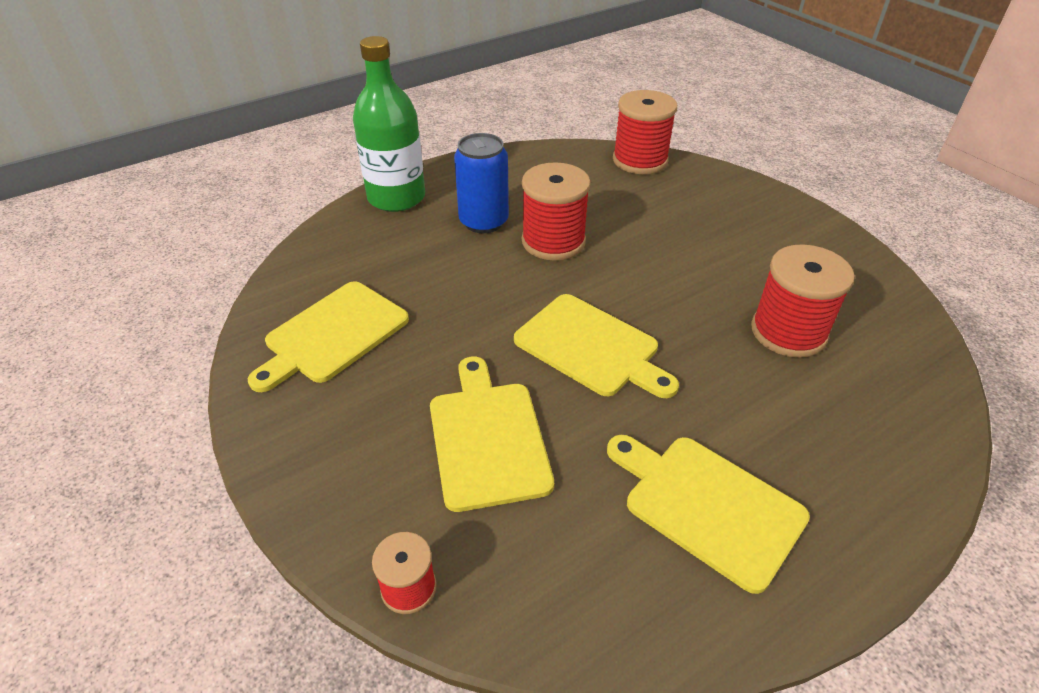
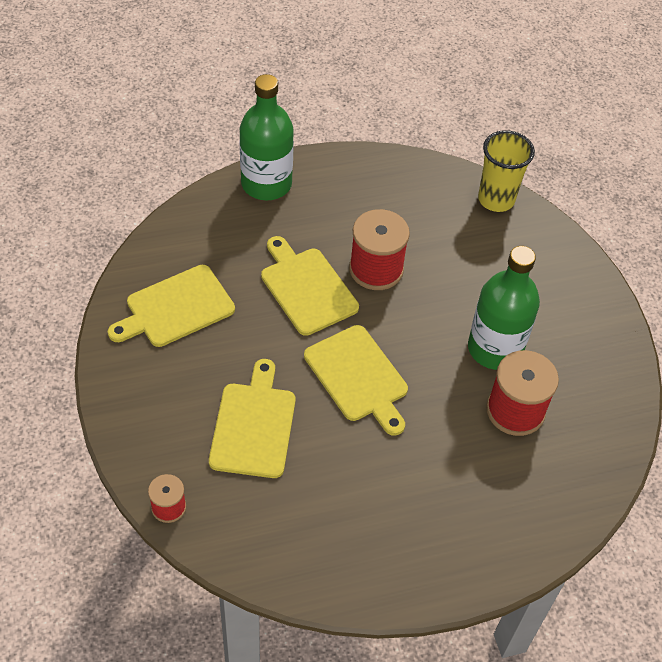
camera: 15 degrees right, 10 degrees up
blue can [454,133,509,233] -> none
yellow cutting board [607,435,810,594] -> yellow cutting board moved to [261,236,359,336]
red spool [613,90,677,174] -> yellow cup [478,130,535,212]
none -> green bottle [468,246,540,370]

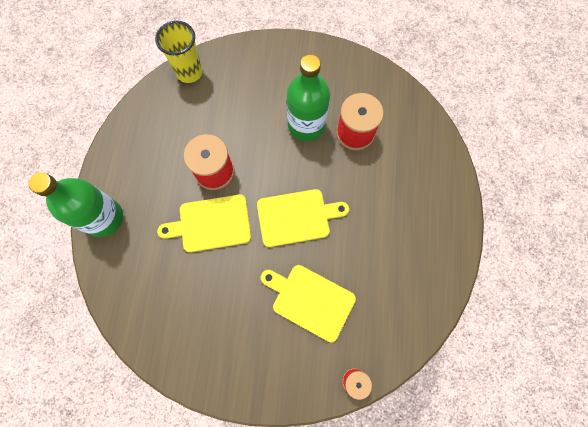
camera: 65 degrees left, 20 degrees up
yellow cutting board [108,265,235,347] -> none

